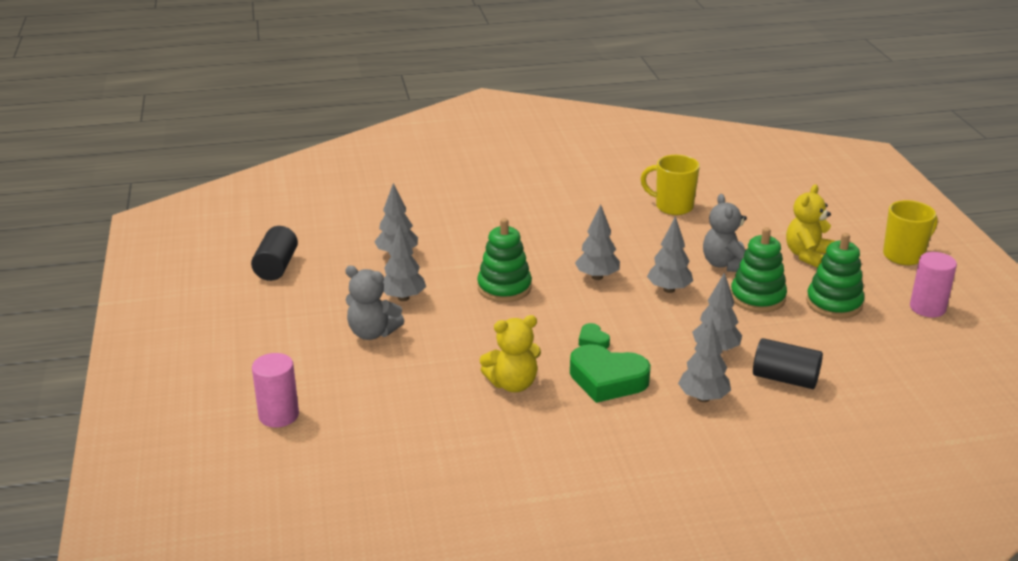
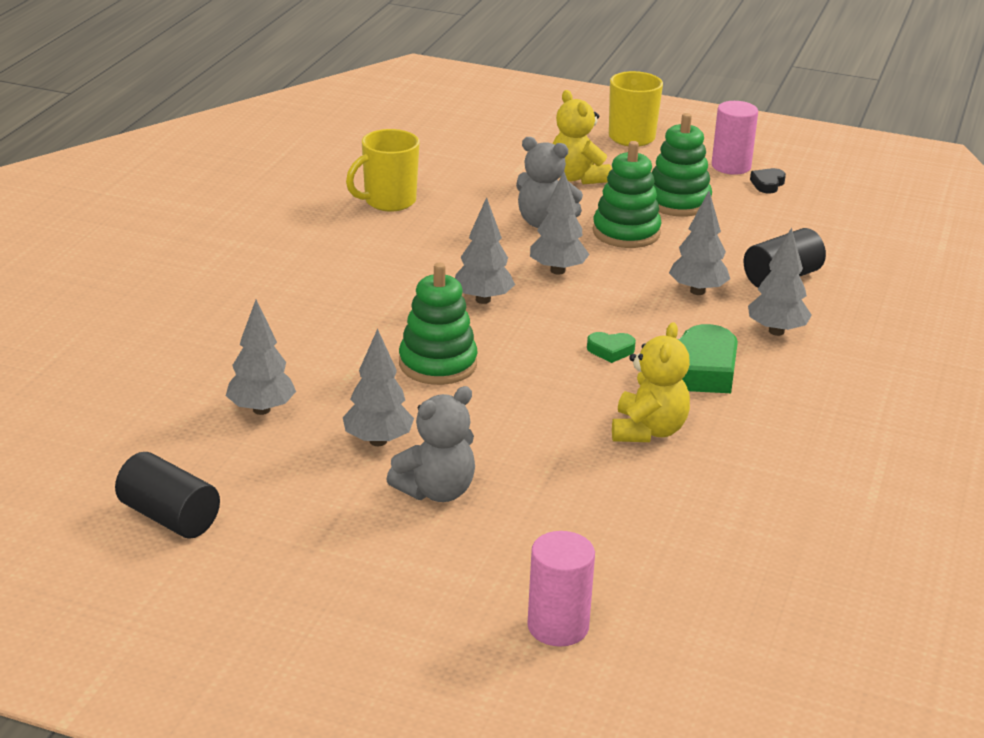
camera: 60 degrees left, 0 degrees up
none -> black heart [750,168,786,193]

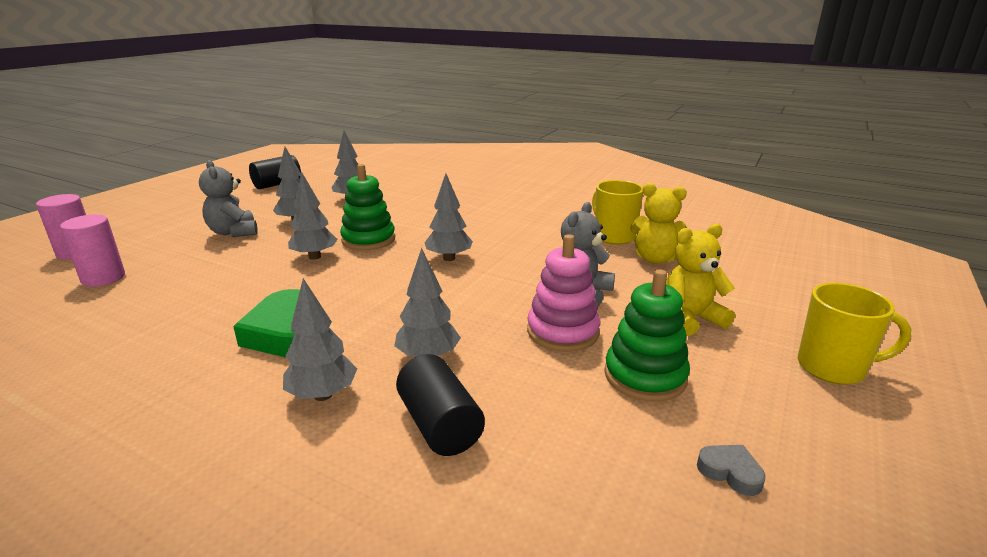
camera: 100 degrees right, 5 degrees down
grey tree [530,171,590,274] -> grey tree moved to [288,171,338,260]
green heart [587,332,636,363] -> none
green stacking toy [593,141,662,248] -> pink stacking toy [527,234,600,352]
yellow teddy bear [612,322,690,442] -> yellow teddy bear moved to [630,183,687,264]
pink cylinder [712,101,758,175] -> pink cylinder moved to [60,214,125,287]
black heart [750,168,786,193] -> grey heart [697,445,766,496]

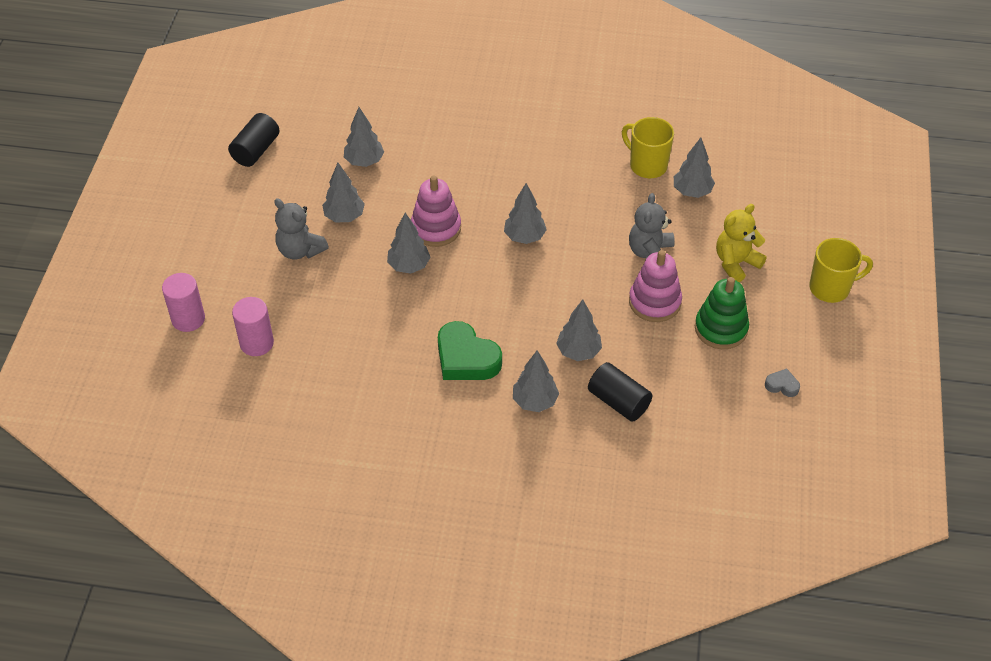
camera: 20 degrees left, 25 degrees up
green stacking toy [340,164,395,250] -> pink stacking toy [411,176,461,247]
yellow teddy bear [630,183,687,264] -> grey tree [674,137,715,198]

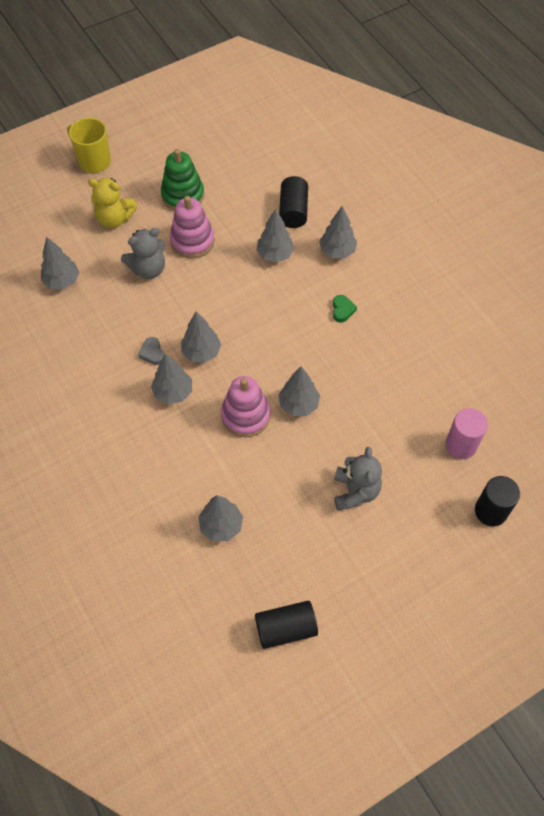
camera: 130 degrees left, 10 degrees up
pink cylinder [162,273,205,332] -> black cylinder [475,476,520,526]
grey tree [322,163,365,223] -> grey tree moved to [151,353,192,404]
green heart [438,321,502,380] -> green heart [333,295,357,323], size x0.46
yellow mug [622,117,674,178] -> none
grey heart [765,368,800,397] -> grey heart moved to [138,337,164,365]

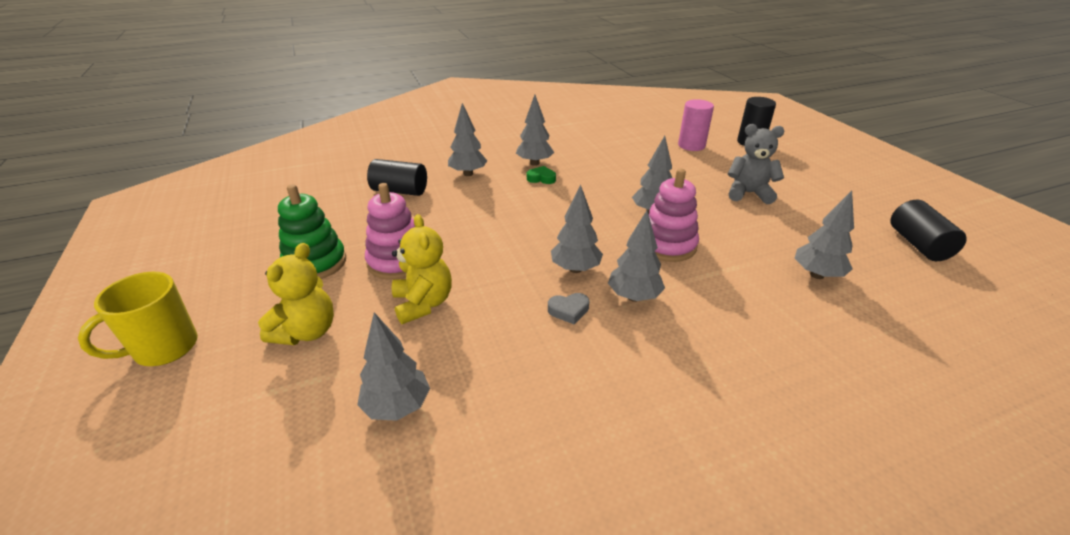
camera: 80 degrees left, 25 degrees down
grey teddy bear [121,228,165,279] -> yellow teddy bear [392,214,452,324]
grey tree [257,209,295,262] -> grey tree moved to [516,95,554,166]

